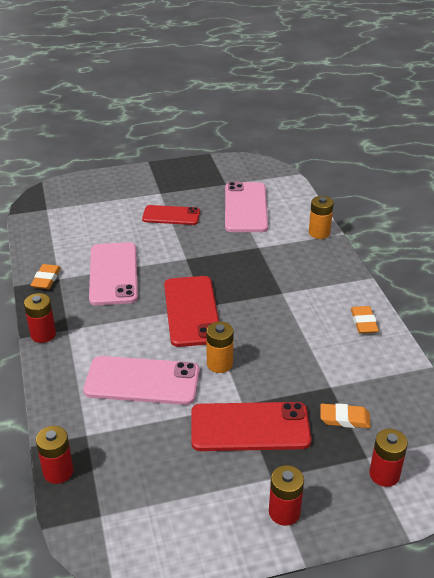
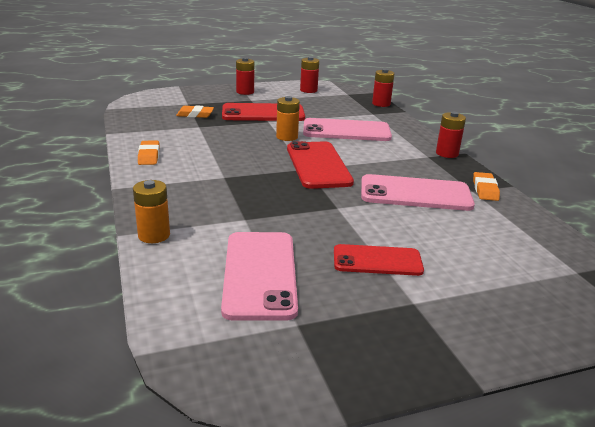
camera: 175 degrees right, 10 degrees down
pink phone [89,242,138,305] -> pink phone turned 75 degrees counterclockwise [361,174,475,211]
red battery [369,429,408,487] -> red battery moved to [300,57,319,93]

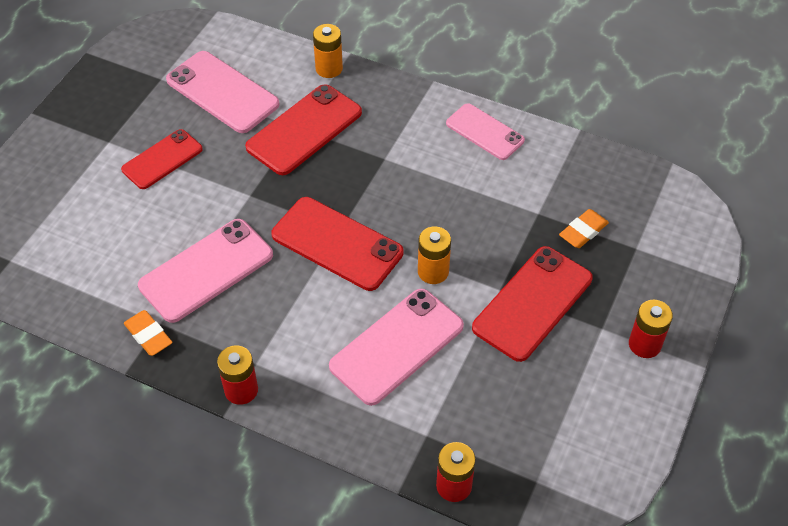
camera: 135 degrees right, 25 degrees up
orange eraser [138,140,159,165] -> pink phone [446,103,525,160]
red battery [300,57,319,93] -> none
none -> red phone [245,84,362,175]

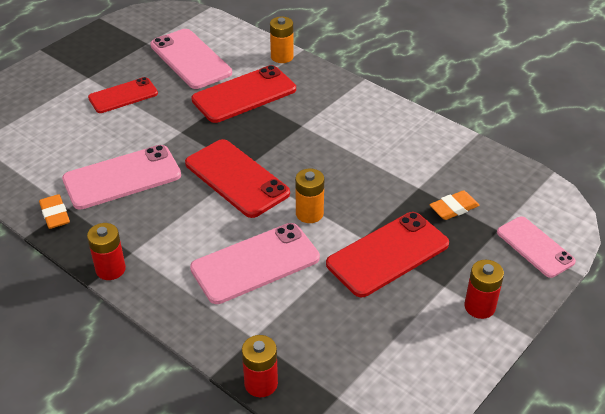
camera: 15 degrees right, 10 degrees down
pink phone [446,103,525,160] -> pink phone moved to [497,216,576,278]

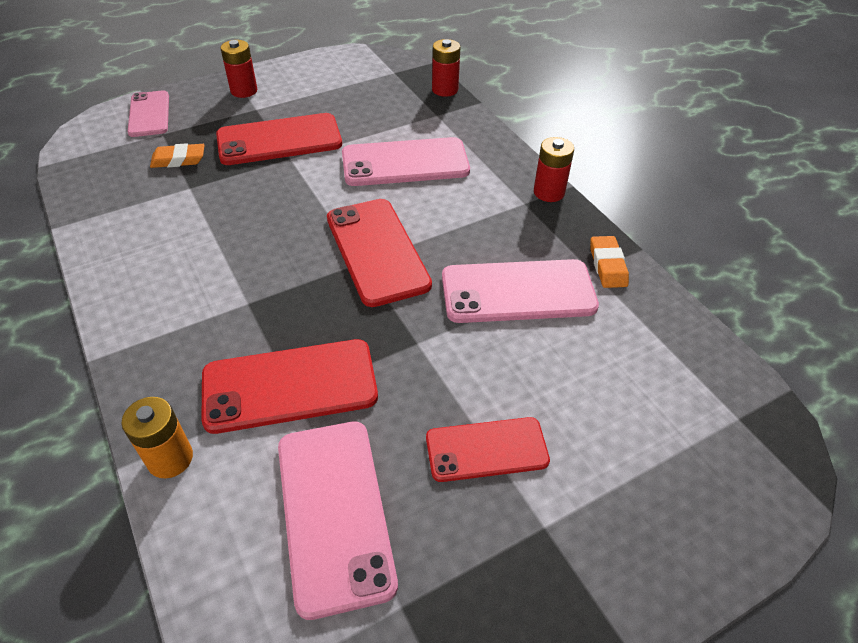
camera: 160 degrees left, 5 degrees up
orange battery [295,169,324,223] -> none

